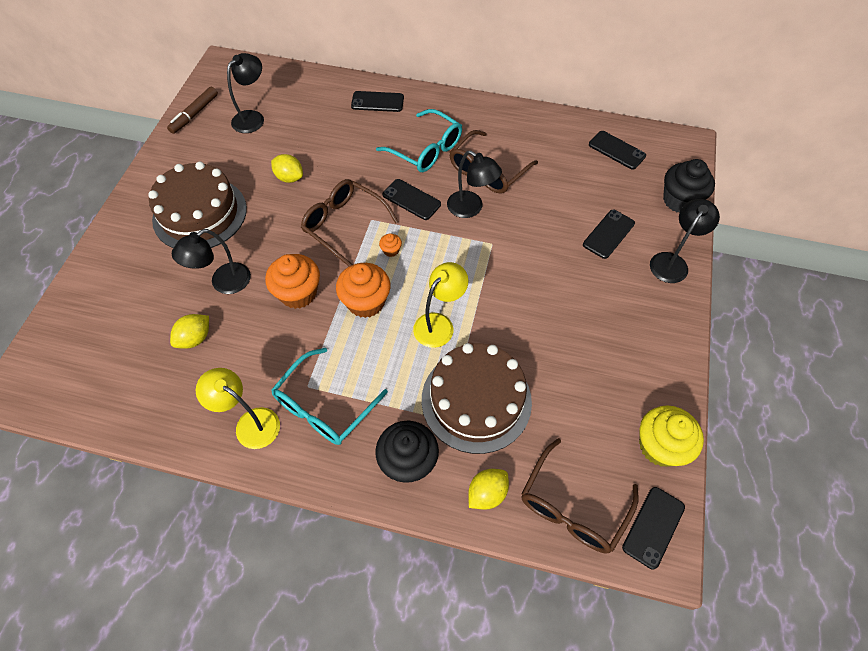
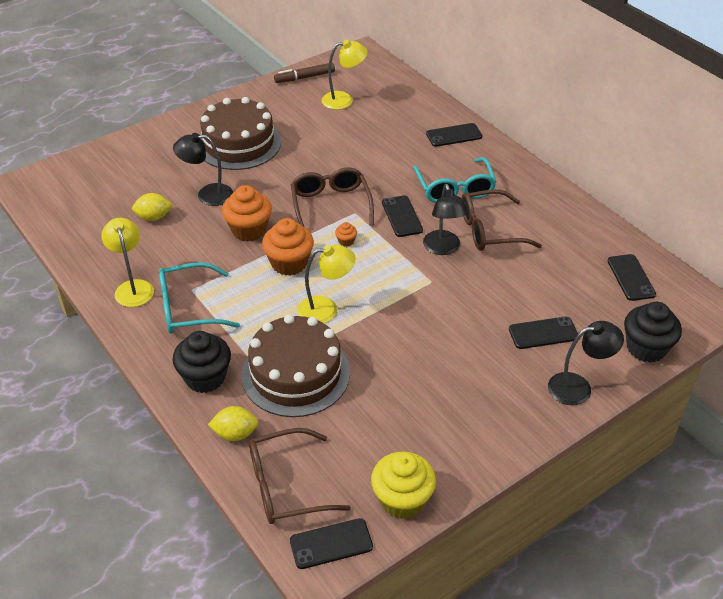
camera: 40 degrees right, 15 degrees down
black lamp [227,53,264,133] -> yellow lamp [322,40,368,110]
yellow lemon [271,154,303,183] -> none
black phone [351,91,404,112] -> black phone turned 60 degrees counterclockwise [426,123,482,147]

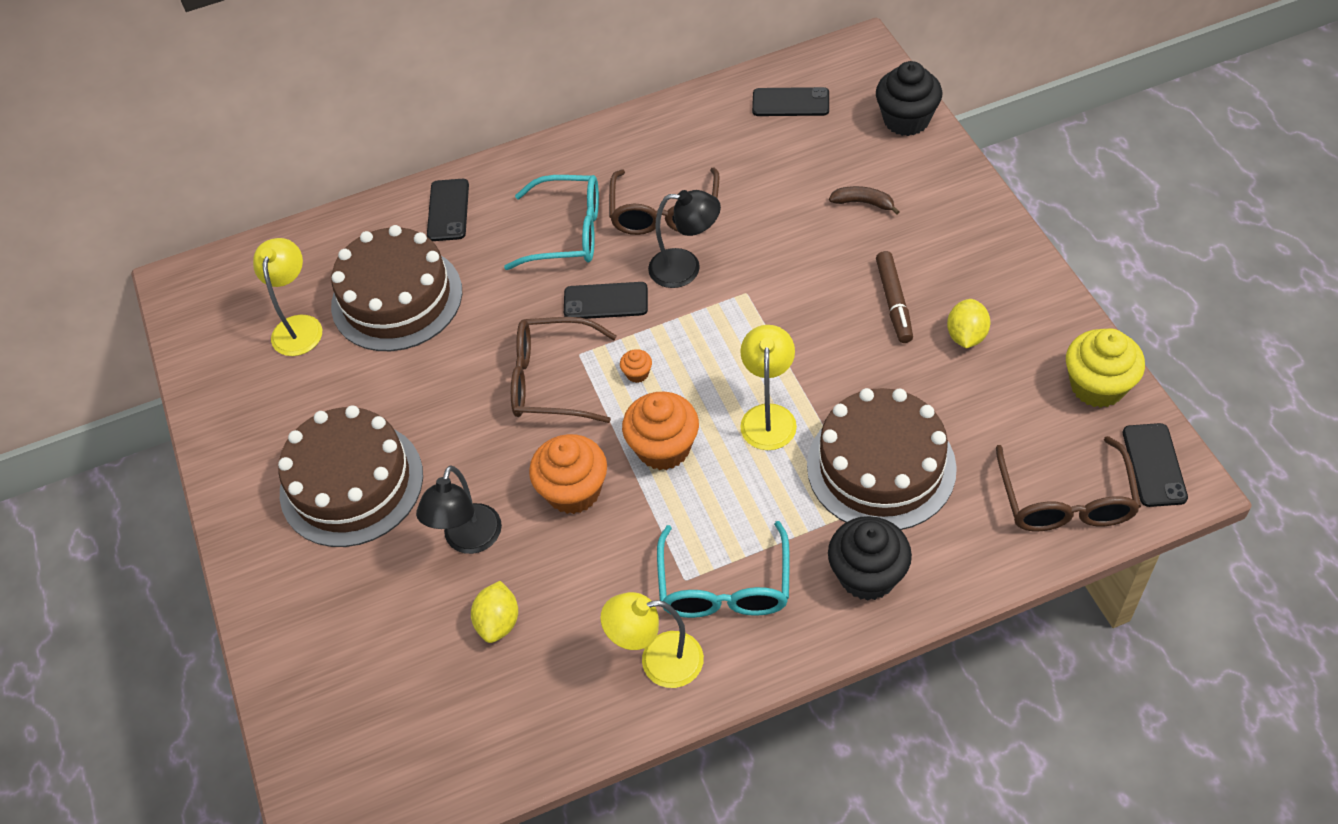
camera: 70 degrees left, 10 degrees up
yellow lemon [208,406,259,441] -> yellow lemon moved to [947,299,990,348]
brown marker [274,63,335,83] -> brown marker moved to [876,251,913,343]
black phone [509,317,578,349] -> brown banana [829,186,900,215]
black lamp [548,321,624,405] -> none
none -> brown cake [331,225,462,351]

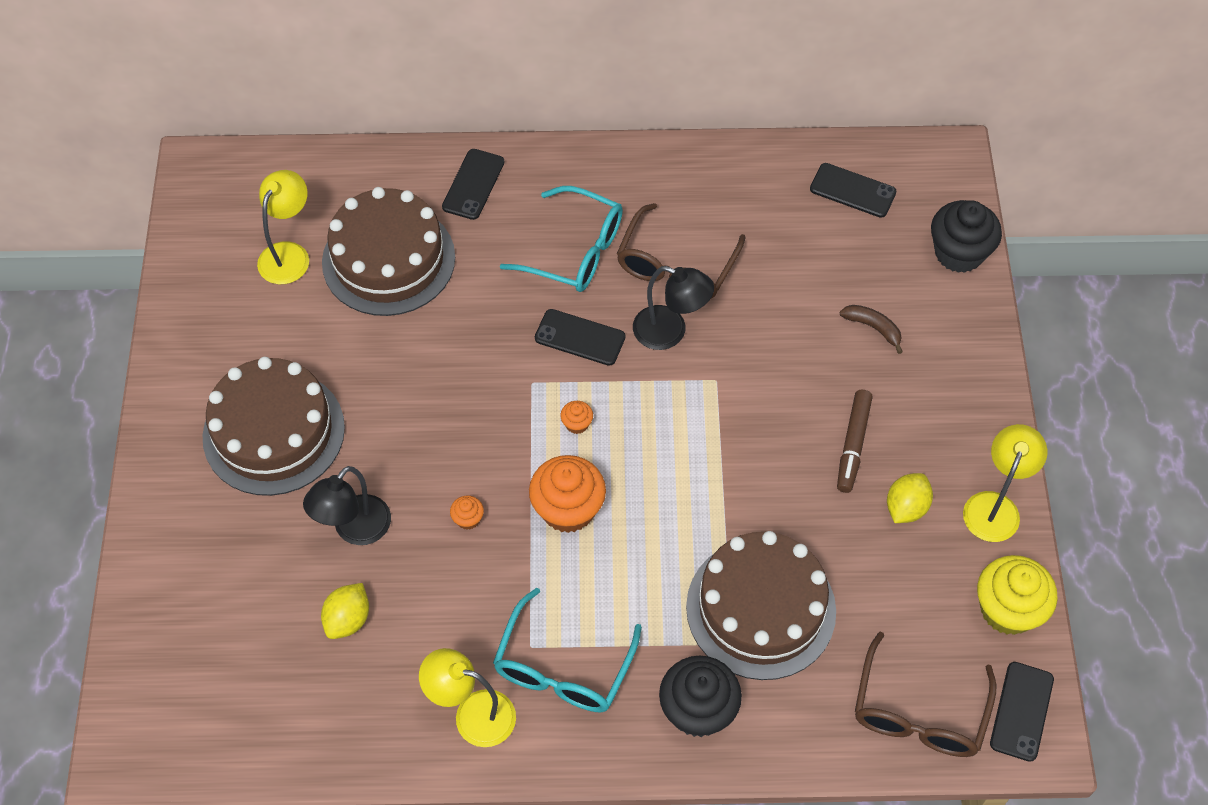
camera: 15 degrees right, 5 degrees up
brown glasses [511,317,617,423] -> none
orange cupcake [529,434,607,514] -> orange cupcake [450,496,484,530], size x0.44
yellow lamp [740,325,797,450] -> yellow lamp moved to [963,424,1047,542]

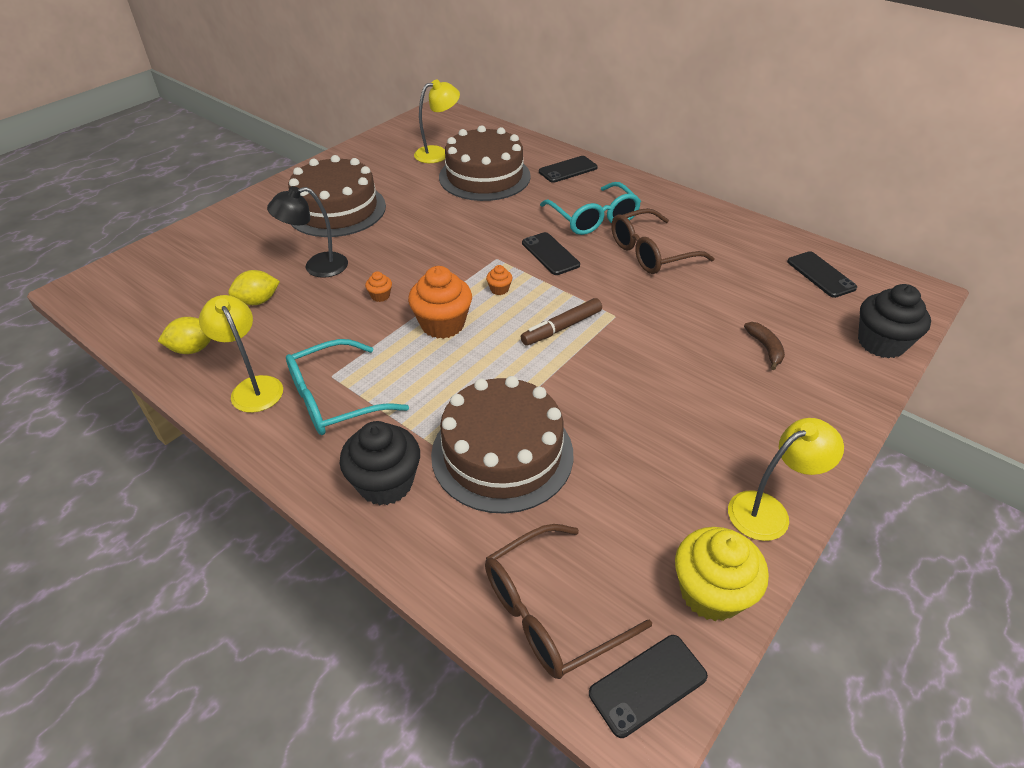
camera: 40 degrees right, 15 degrees down
black lamp [633,266,714,350] -> none
brown marker [837,390,873,493] -> brown marker moved to [521,298,602,346]
yellow lemon [887,473,933,523] -> yellow lemon moved to [158,317,211,354]

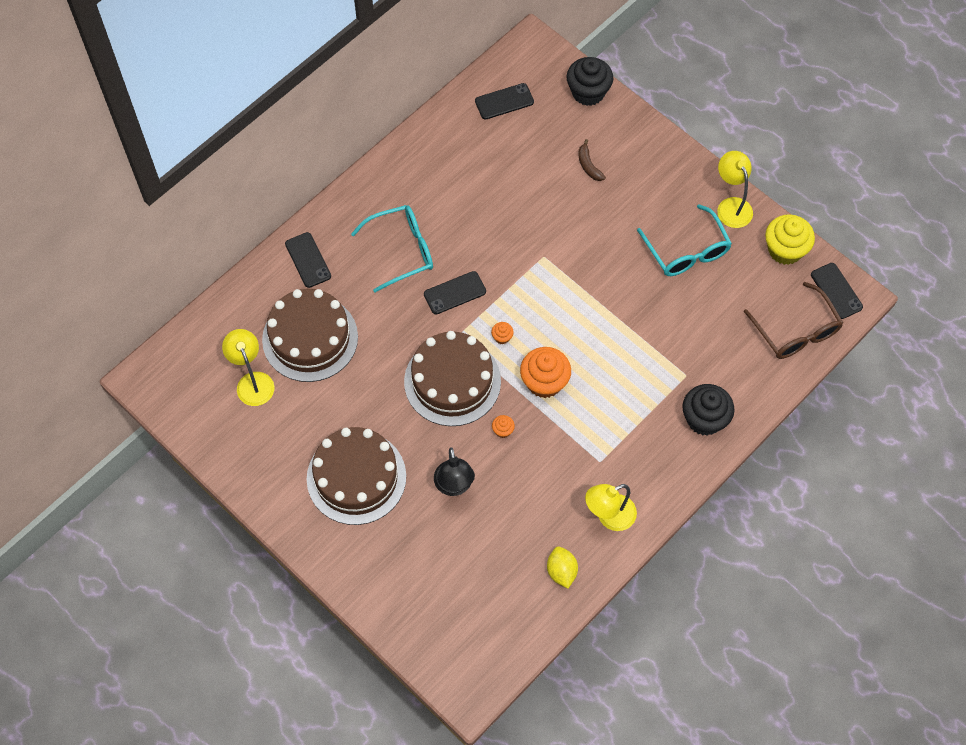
camera: 85 degrees left, 20 degrees up
yellow lemon [228,270,280,305] -> none
turquoise glasses [286,339,409,435] -> turquoise glasses moved to [637,204,732,276]
brown cake [431,376,573,514] -> brown cake moved to [404,331,501,426]
brown marker [521,298,602,346] -> none
brown glasses [612,208,715,274] -> none
brown banana [744,322,785,370] -> brown banana turned 105 degrees counterclockwise [579,139,606,181]

